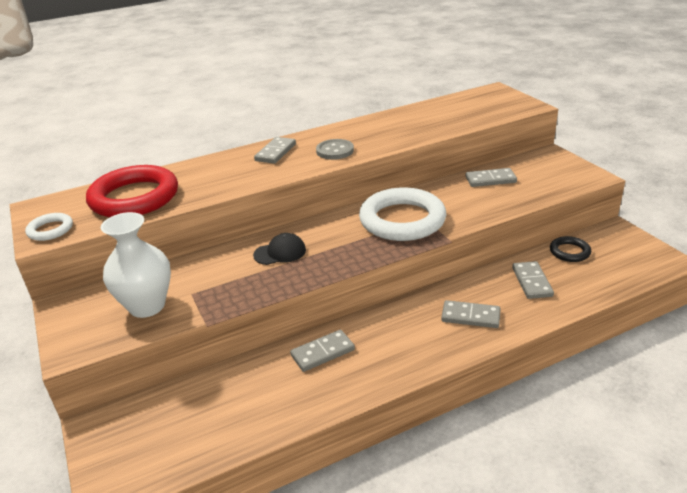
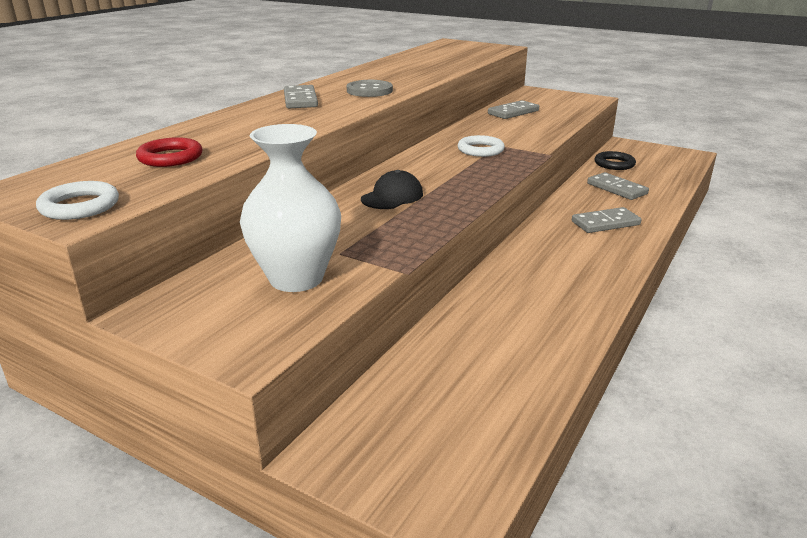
camera: 35 degrees left, 5 degrees down
red ring [86,165,178,217] -> red ring [136,137,203,167], size x0.47
grey domino [290,330,355,372] -> none
white ring [359,188,446,241] -> white ring [458,135,505,157], size x0.47

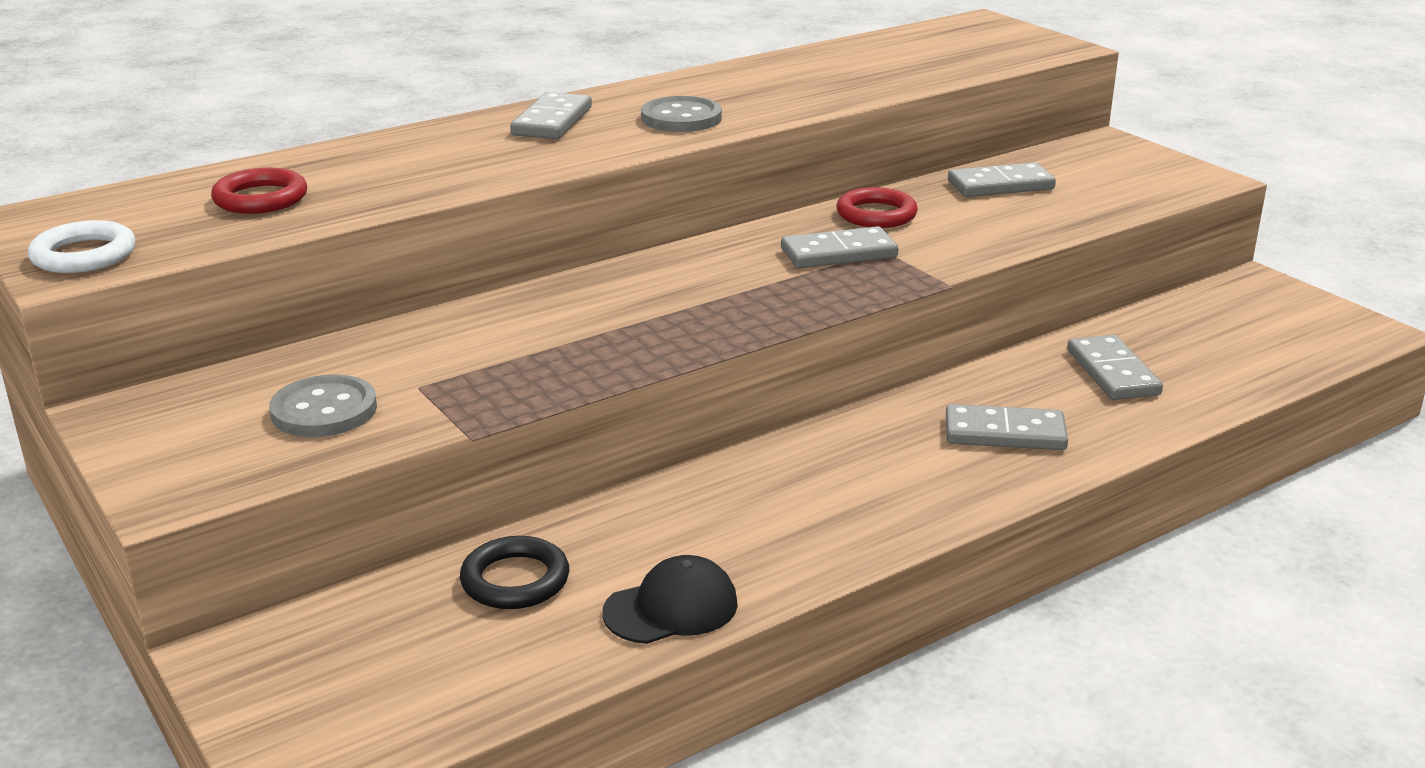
camera: 25 degrees right, 0 degrees up
white vase [240,124,341,292] -> grey button [269,375,377,437]
black cap [361,170,423,209] -> black cap moved to [602,555,738,644]
white ring [458,135,505,157] -> grey domino [781,226,899,269]
black ring [594,151,636,170] -> black ring moved to [460,536,569,609]
none -> red ring [837,187,918,228]

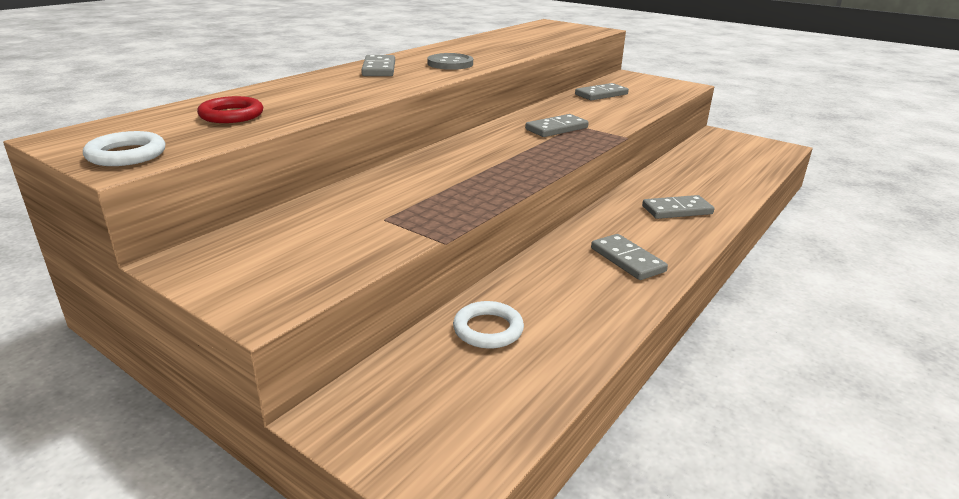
camera: 20 degrees left, 0 degrees up
grey button [269,375,377,437] -> none
black ring [460,536,569,609] -> white ring [453,301,524,349]
black cap [602,555,738,644] -> none
red ring [837,187,918,228] -> none
grey domino [1067,335,1163,400] -> grey domino moved to [591,234,668,280]

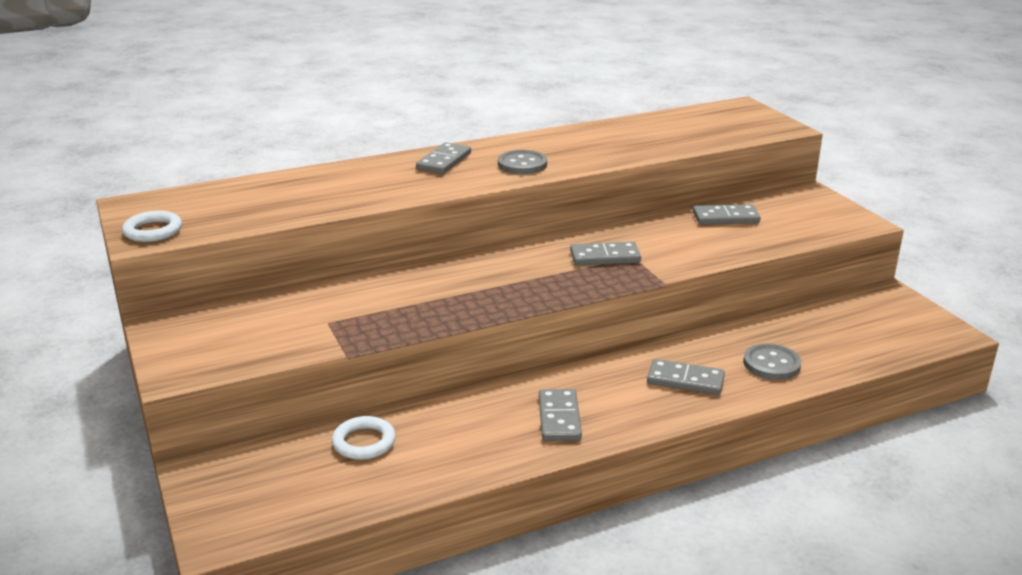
camera: 30 degrees right, 0 degrees up
red ring [197,96,263,123] -> none
none -> grey button [743,343,801,380]

